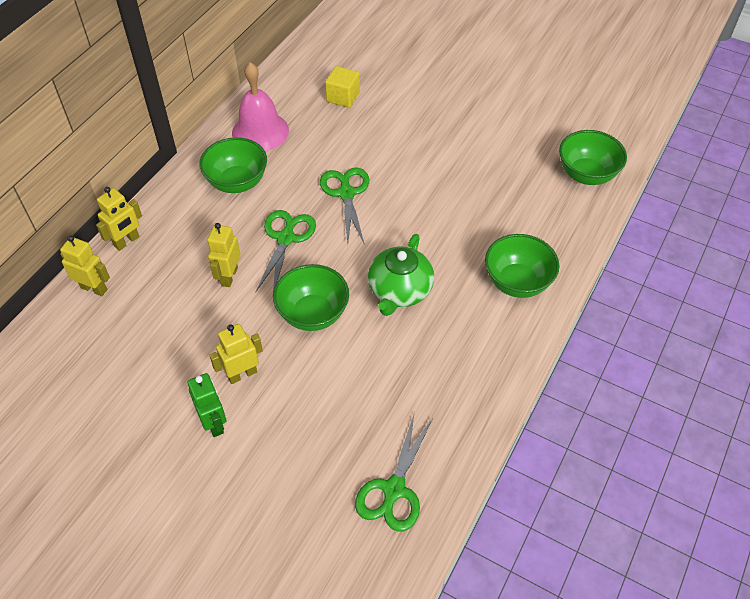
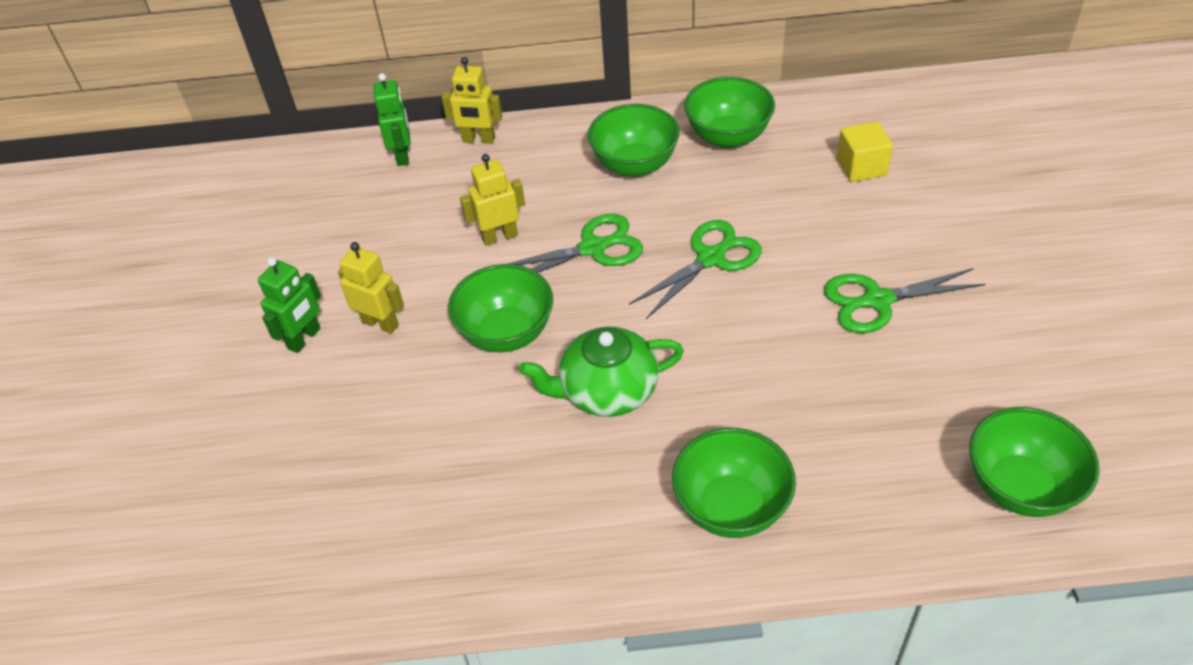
camera: 60 degrees right, 5 degrees down
yellow robot [60,235,110,296] -> green robot [373,73,411,166]
pink bell [232,62,289,151] -> green bowl [684,77,775,148]
green scissors [355,412,433,532] -> green scissors moved to [824,268,985,333]

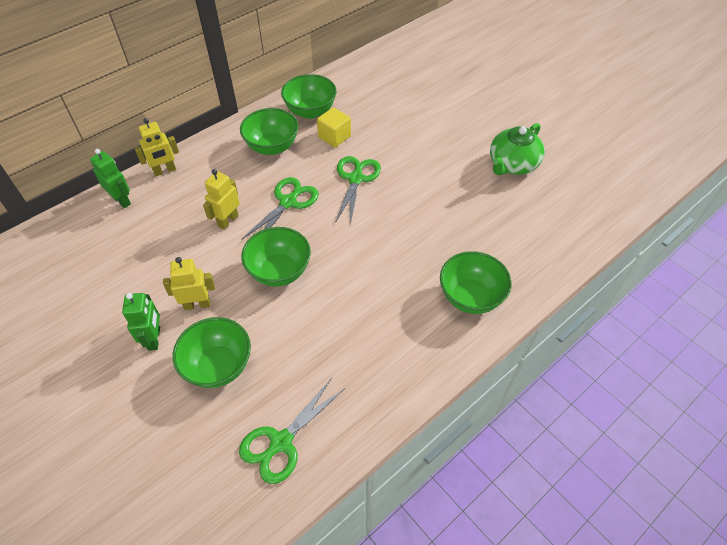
camera: 40 degrees left, 5 degrees up
green teapot [519,327,684,417] -> green teapot moved to [490,123,545,175]
green scissors [824,268,985,333] -> green scissors moved to [239,379,345,484]
yellow cube [837,121,893,182] -> yellow cube moved to [317,107,351,147]
green bowl [969,407,1100,517] -> green bowl moved to [173,317,251,388]

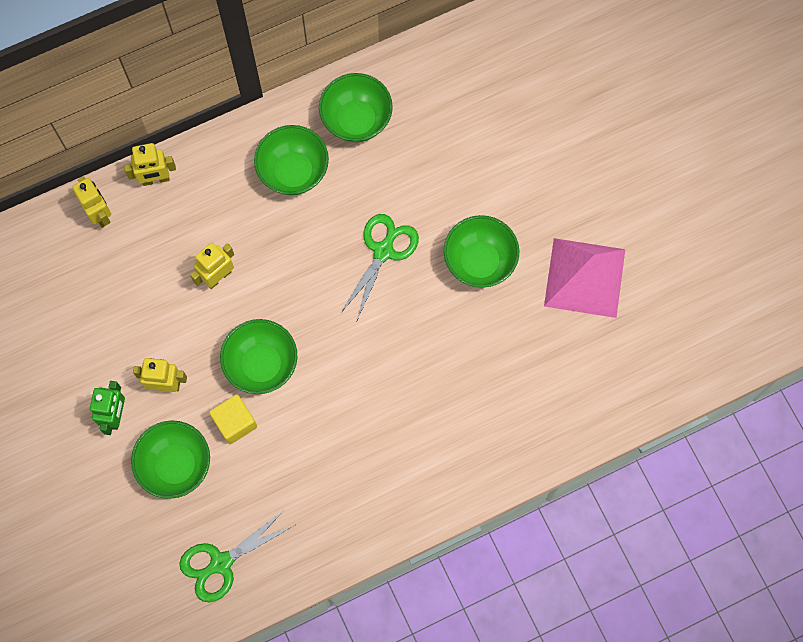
camera: 15 degrees right, 20 degrees up
green robot [90,149,131,208] -> yellow robot [73,177,111,228]
green scissors [241,177,319,240] -> none
yellow cube [317,107,351,147] -> yellow cube moved to [209,394,257,444]
green bowl [440,251,512,314] -> green bowl moved to [444,215,519,288]
green teapot [490,123,545,175] -> pink pyramid [544,238,625,318]

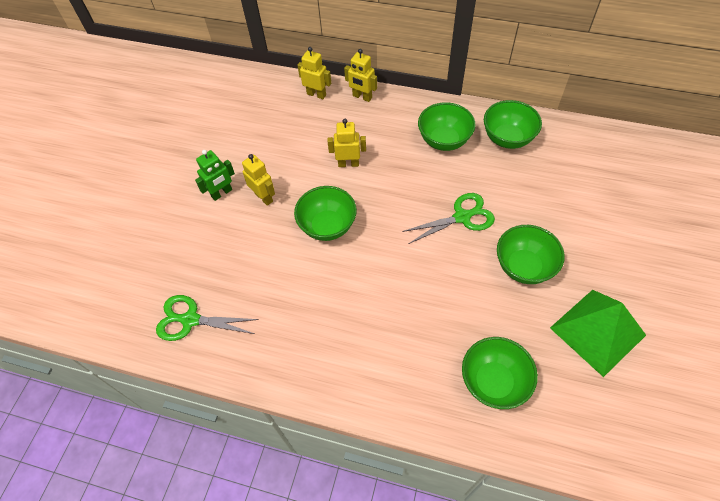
camera: 45 degrees right, 15 degrees down
yellow robot [73,177,111,228] -> yellow robot turned 75 degrees counterclockwise [297,47,331,99]
green bowl [131,420,210,499] -> green bowl moved to [462,337,538,409]
yellow cube [209,394,257,444] -> none
pink pyramid [544,238,625,318] -> green pyramid [550,290,646,377]

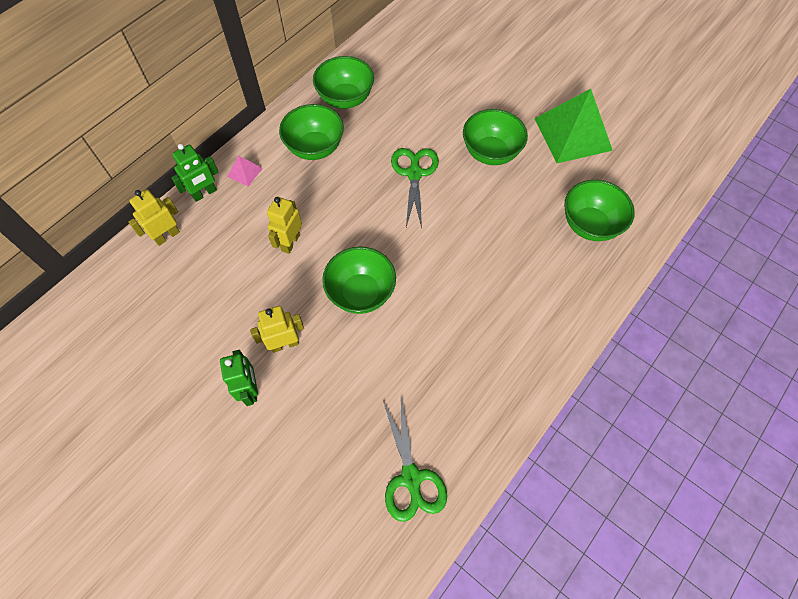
camera: 70 degrees left, 5 degrees up
green scissors [156,295,259,341] -> green scissors turned 45 degrees counterclockwise [383,398,447,522]
yellow robot [344,49,377,102] -> green robot [171,144,219,202]
none -> pink pyramid [227,156,263,187]

